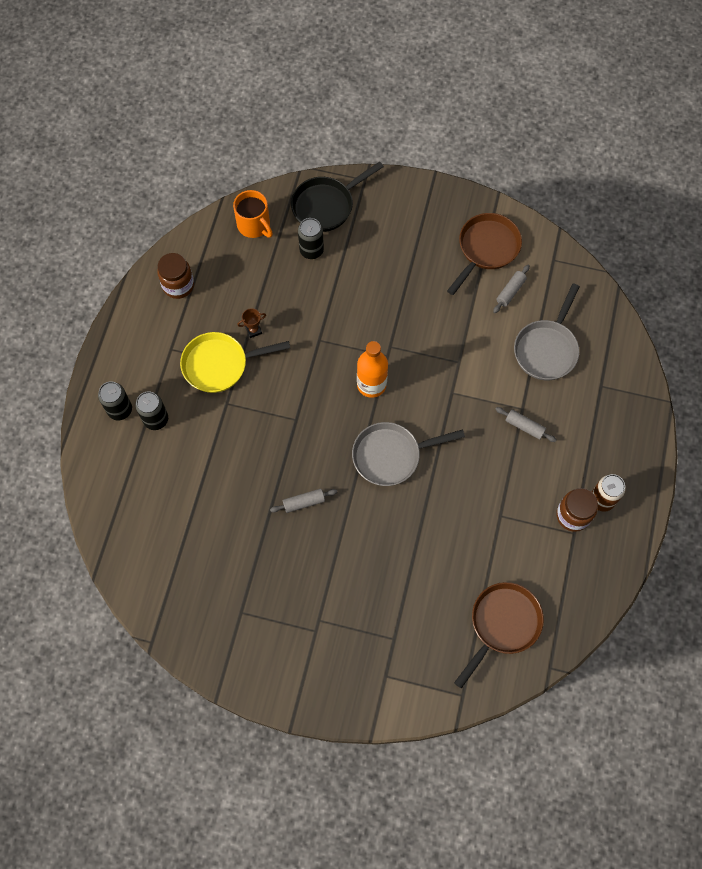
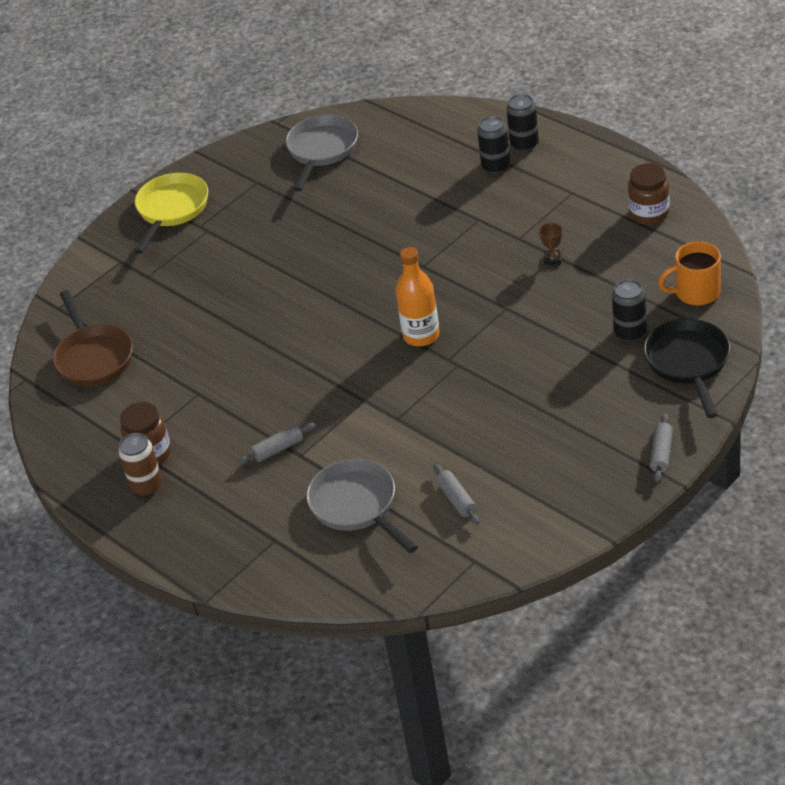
camera: 125 degrees right, 25 degrees down
yellow pan [180,332,290,393] -> yellow pan moved to [135,173,208,254]
grey rolling pin [270,489,337,513] -> grey rolling pin moved to [650,413,673,482]
grey pan [352,422,465,486] -> grey pan moved to [286,115,358,192]
brown pan [447,213,522,295] -> none

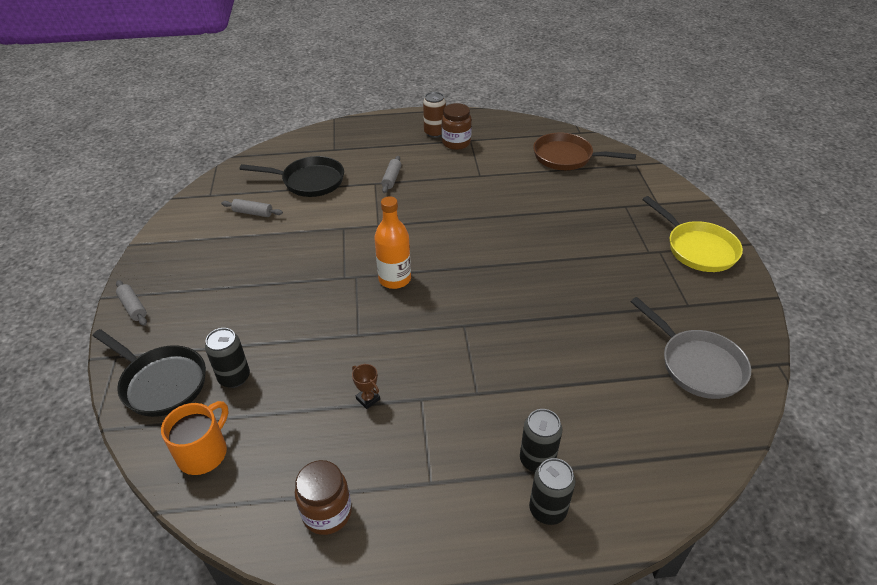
camera: 125 degrees right, 0 degrees up
grey pan [306,459,418,553] -> black pan [240,156,344,197]

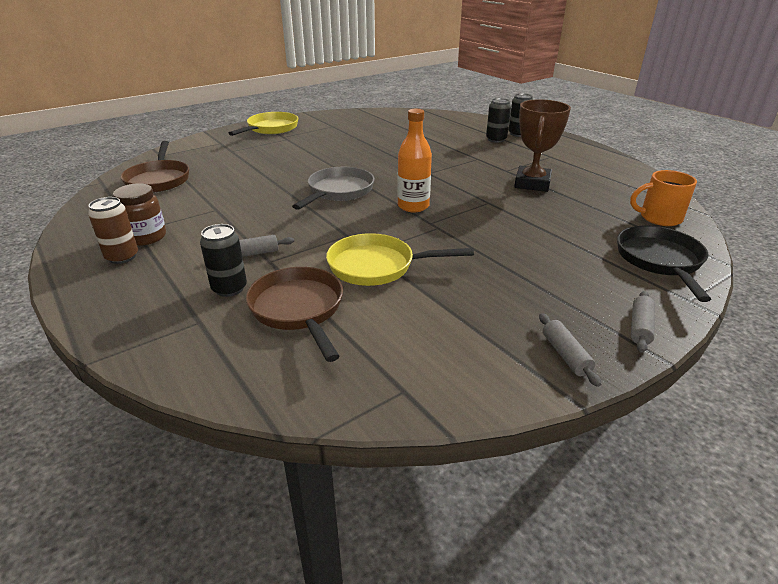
camera: 120 degrees left, 10 degrees down
black can [205,328,250,388] -> black can moved to [200,224,247,297]
grey rolling pin [221,199,283,217] -> grey rolling pin moved to [539,313,601,387]
black pan [240,156,344,197] -> brown pan [246,267,343,362]
brown jar [295,460,352,535] -> none
brown trophy [352,364,380,409] -> brown trophy [514,99,571,192], size x2.46
grey pan [631,297,751,399] -> grey pan moved to [292,167,375,210]
none -> yellow pan [326,233,474,286]

